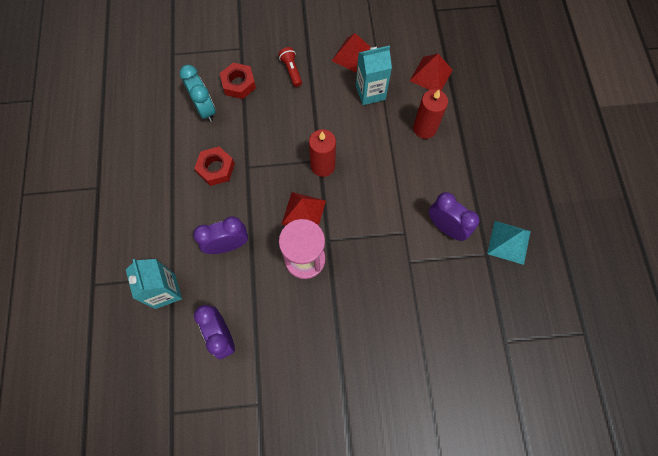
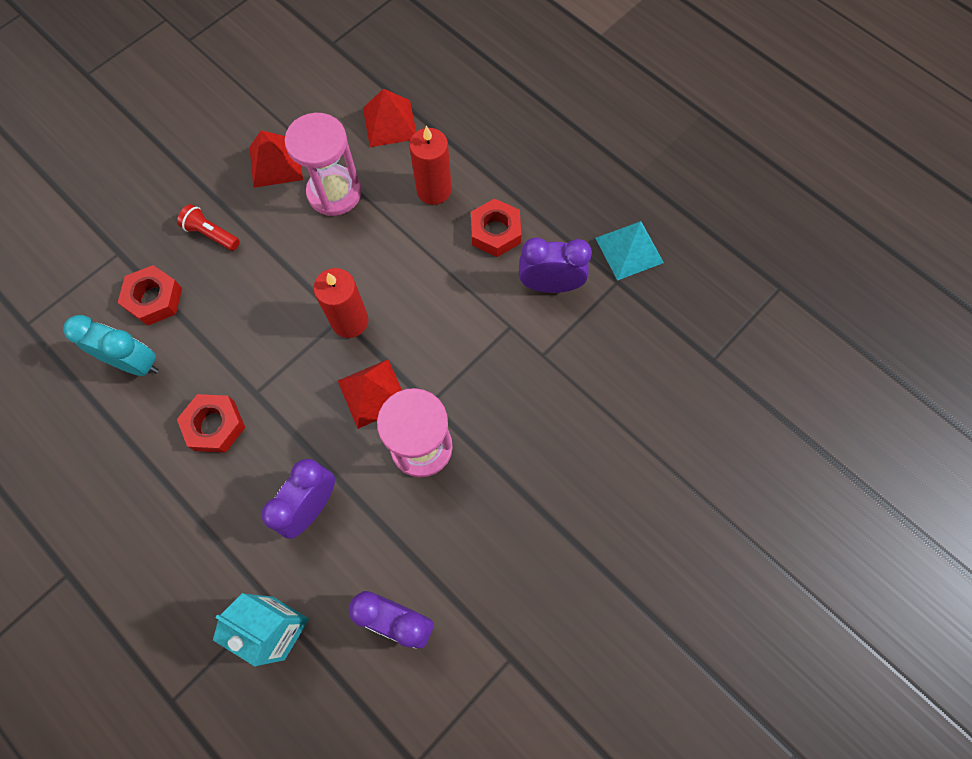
camera: 40 degrees left, 0 degrees up
turquoise carton [356,45,392,105] -> pink hourglass [285,113,362,216]
none -> red nut [471,198,521,257]

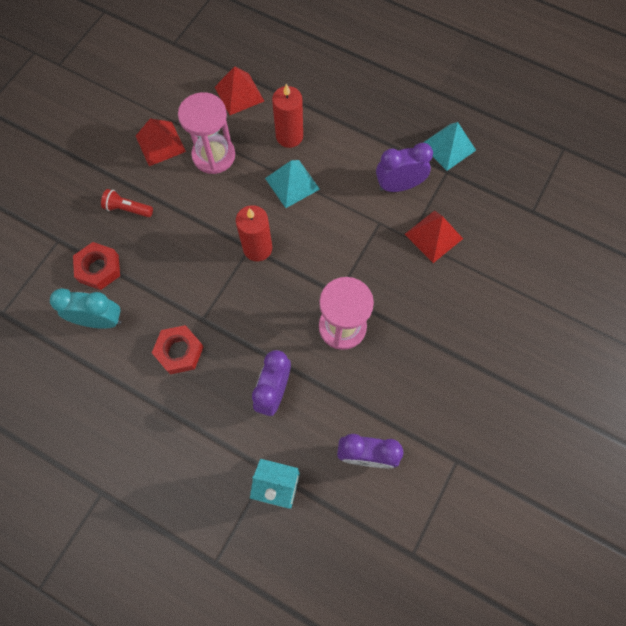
camera: 15 degrees left, 0 degrees up
red pyramid [338,359,402,429] -> red pyramid moved to [405,210,463,263]
red nut [471,198,521,257] -> none
none -> turquoise pyramid [265,160,320,208]

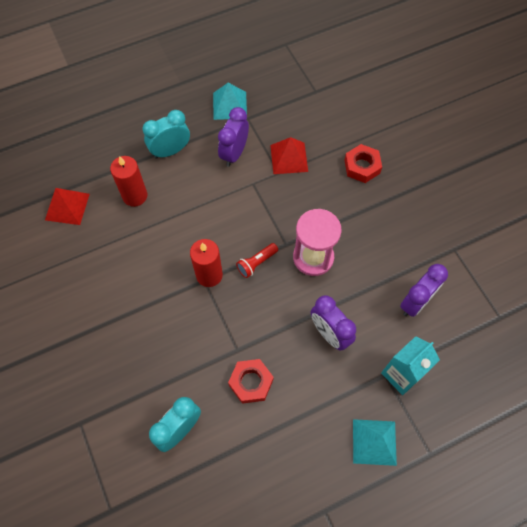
camera: 55 degrees left, 5 degrees down
red nut [73,242,120,290] -> red nut moved to [345,144,382,183]
red flashlight [101,189,153,217] -> red flashlight moved to [236,243,278,278]
red pyramid [136,118,186,166] -> none
pink hourglass [178,92,235,174] -> none
turquoise pyramid [265,160,320,208] -> turquoise pyramid moved to [353,419,397,466]
none -> turquoise clock [143,110,190,159]

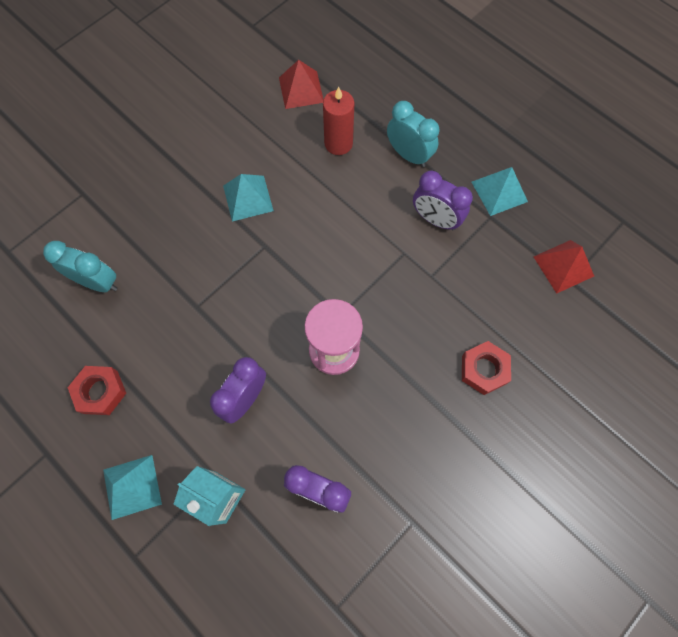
camera: 70 degrees right, 5 degrees up
red candle [190,239,223,287] -> none
purple clock [218,107,249,167] -> purple clock turned 150 degrees counterclockwise [413,171,473,230]
red nut [228,359,274,404] -> red nut moved to [68,366,126,415]
red flashlight [236,243,278,278] -> none
red pyramid [270,137,308,174] -> red pyramid moved to [534,240,594,294]
none -> turquoise pyramid [223,174,274,221]

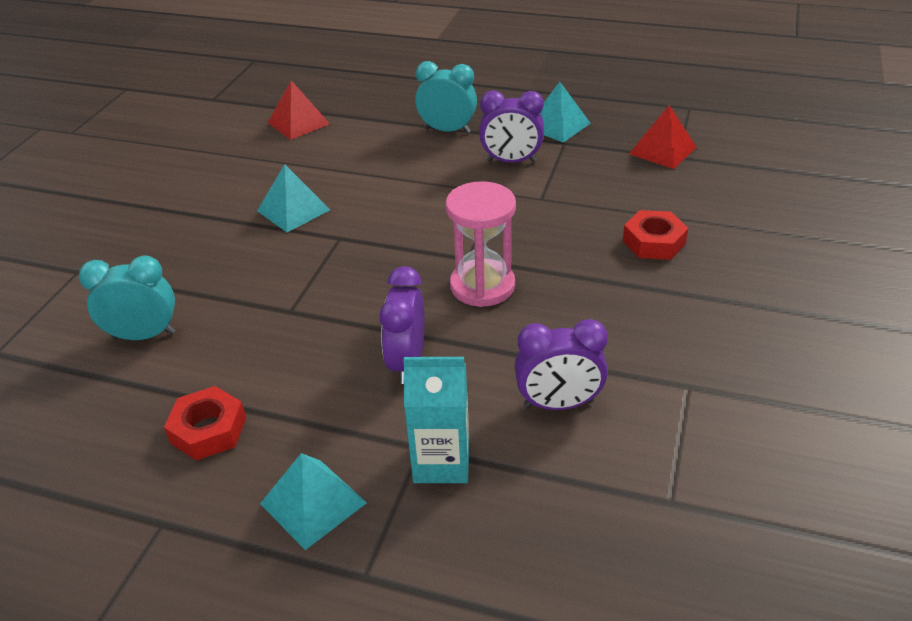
camera: 25 degrees left, 30 degrees down
red candle [323,87,355,155] -> none

